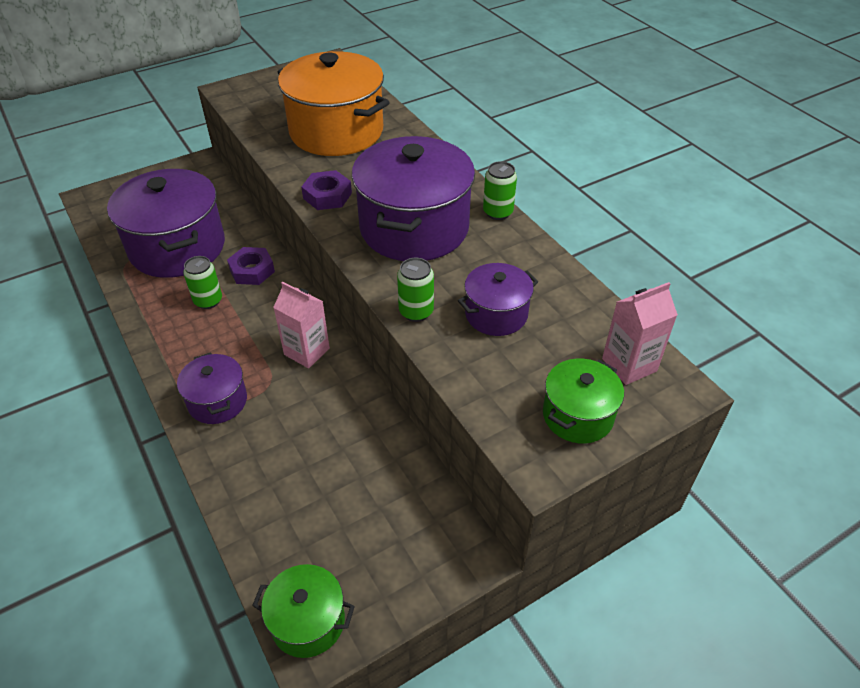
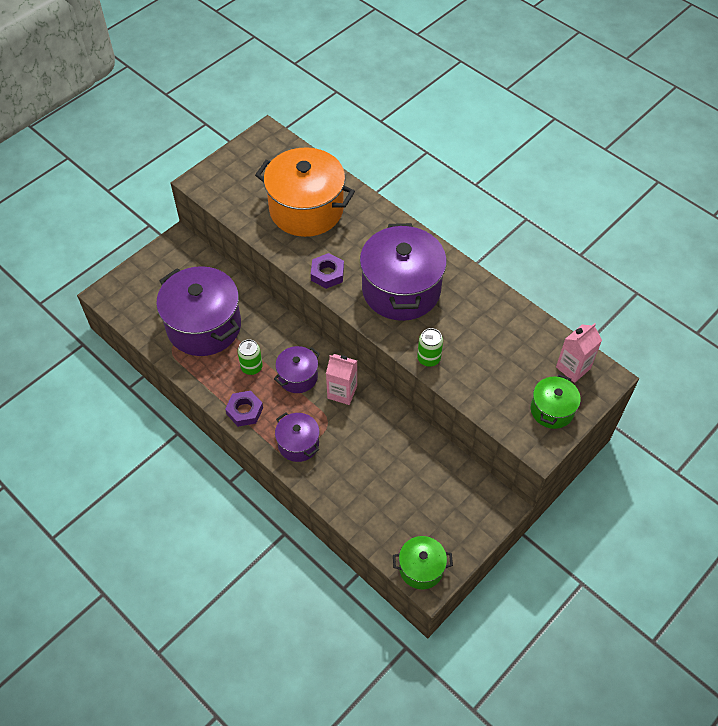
camera: 15 degrees left, 10 degrees up
purple nut [227,247,275,285] -> purple nut moved to [225,391,263,427]
purple pot [458,263,538,336] -> purple pot moved to [274,346,320,393]
green can [483,161,517,220] -> none

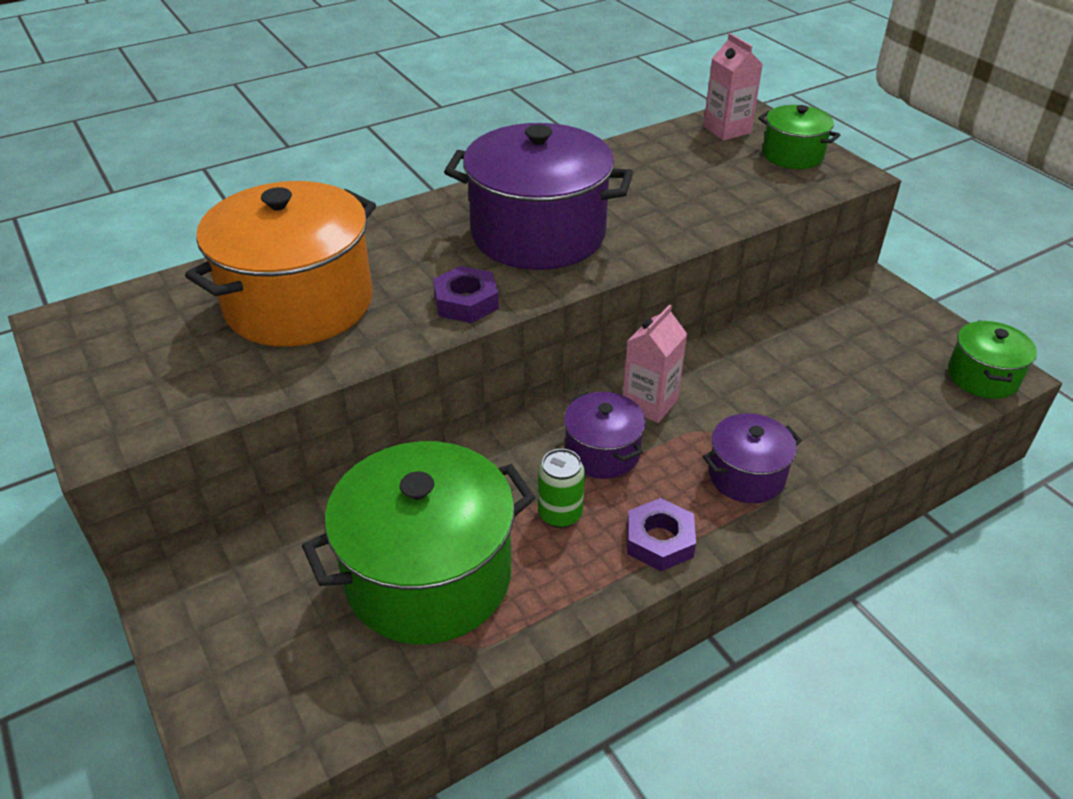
camera: 75 degrees left, 15 degrees down
purple pot [156,266,241,356] -> green pot [302,441,536,644]
green can [417,328,443,367] -> none

